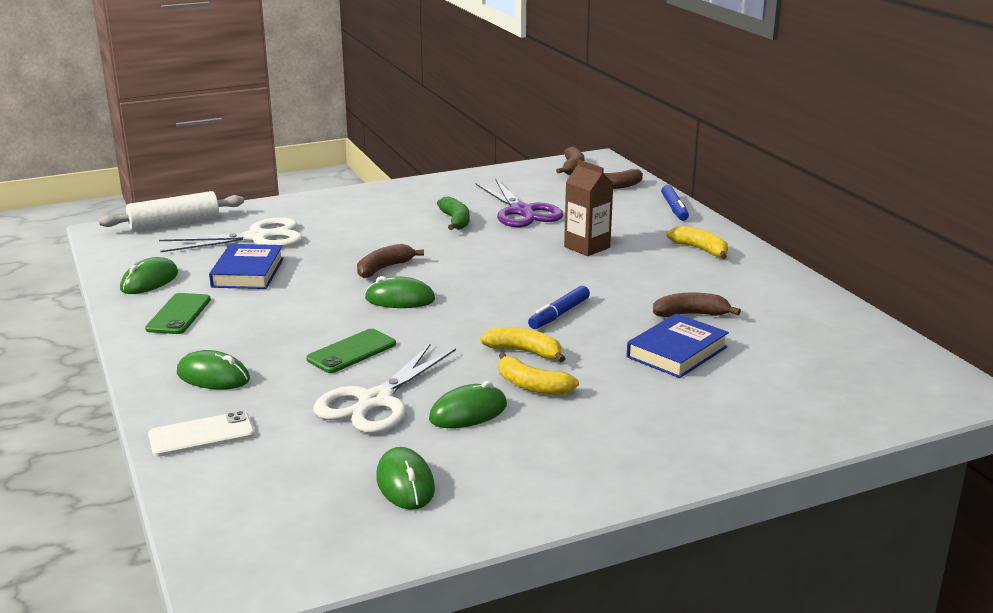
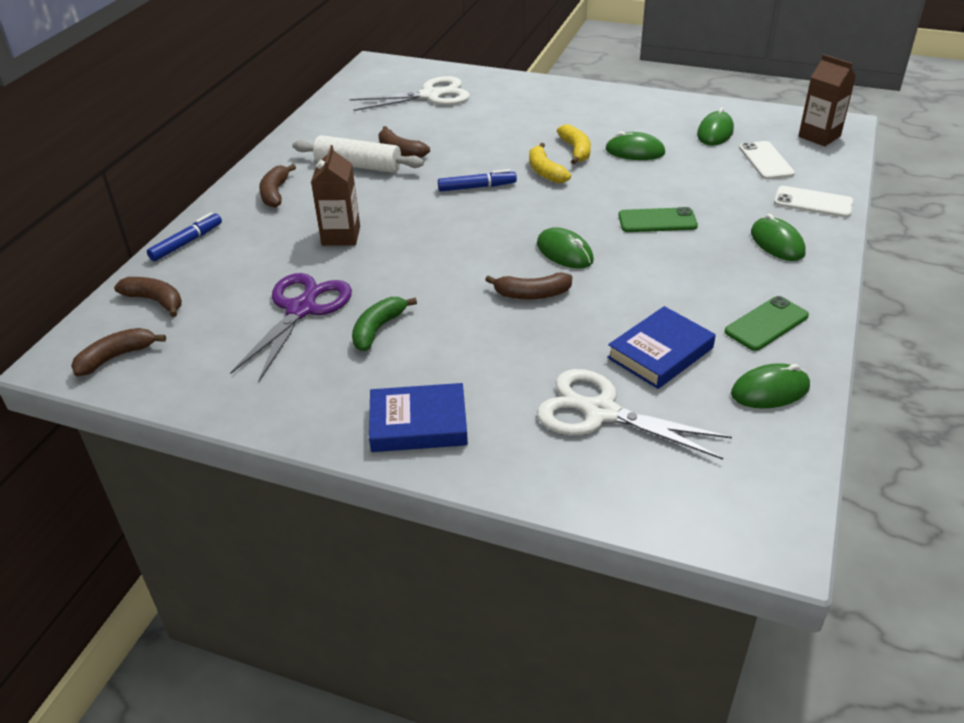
camera: 135 degrees left, 15 degrees up
white rolling pin [99,191,244,231] -> white rolling pin moved to [292,135,424,173]
white scissors [313,343,456,433] -> white scissors moved to [349,76,470,111]
blue book [627,313,729,378] -> blue book moved to [369,383,468,452]
yellow banana [666,226,728,259] -> brown banana [259,164,296,208]
none -> white phone [739,141,795,179]
none -> brown carton [798,54,856,146]

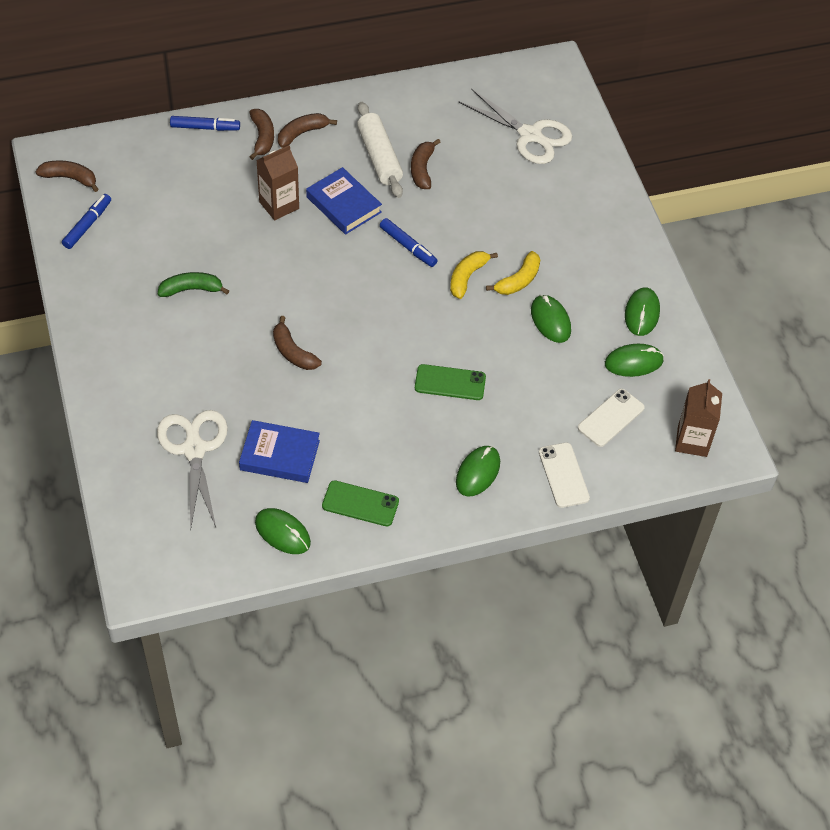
camera: 50 degrees right, 15 degrees up
brown banana [114,277,182,317] -> brown banana moved to [249,109,274,160]
purple scissors [230,273,352,381] -> none
blue book [369,383,468,452] -> blue book moved to [306,167,382,234]
green mouse [537,227,594,269] -> green mouse moved to [625,287,660,336]
green phone [618,207,698,232] -> green phone turned 45 degrees counterclockwise [415,364,486,400]
none -> blue marker [62,194,111,249]

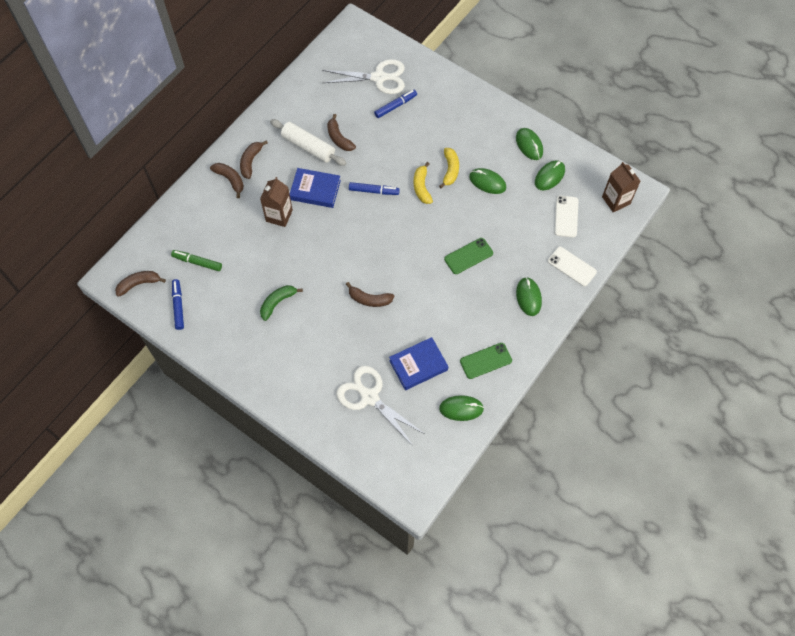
camera: 35 degrees left, 10 degrees up
blue marker [170,116,240,131] -> blue marker moved to [374,90,417,118]
none -> green marker [171,250,222,271]

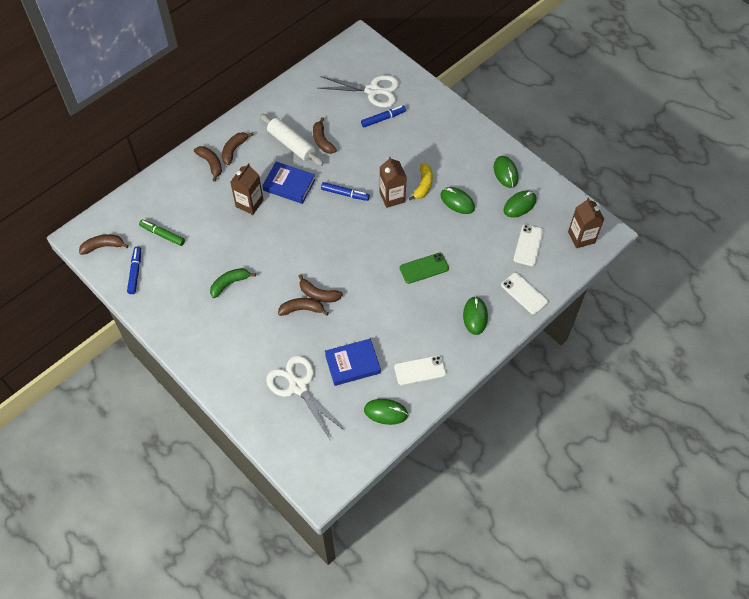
camera: 10 degrees right, 5 degrees down
yellow banana [414,162,433,204] -> brown carton [380,156,407,208]
green phone [460,343,512,379] -> white phone [394,355,446,385]
none -> brown banana [278,298,329,316]

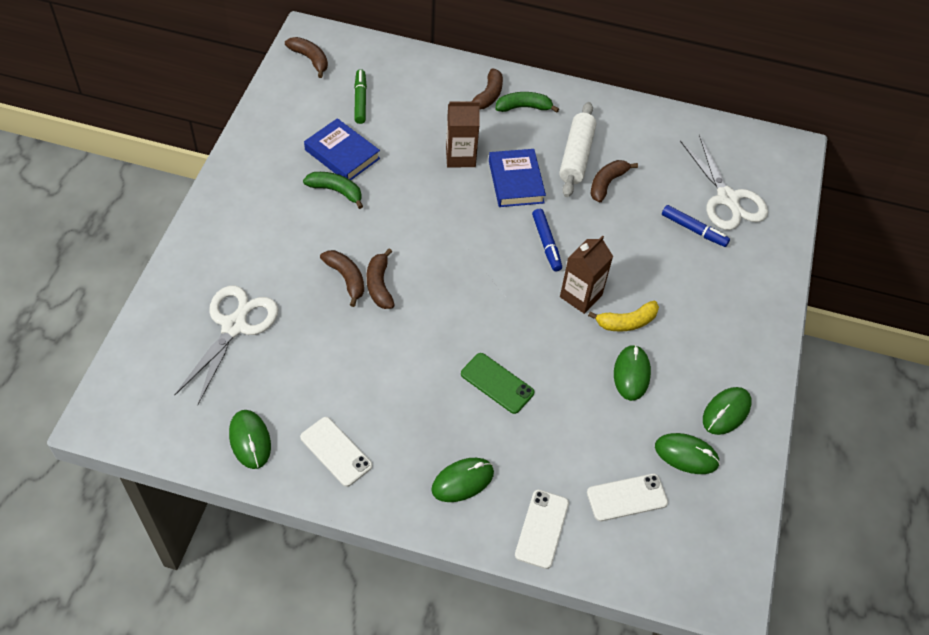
camera: 55 degrees right, 5 degrees down
blue marker [127,247,141,294] -> none
brown banana [222,132,253,165] -> green banana [495,92,559,113]
blue book [325,338,381,386] -> blue book moved to [304,118,380,180]
brown carton [568,197,604,248] -> none

